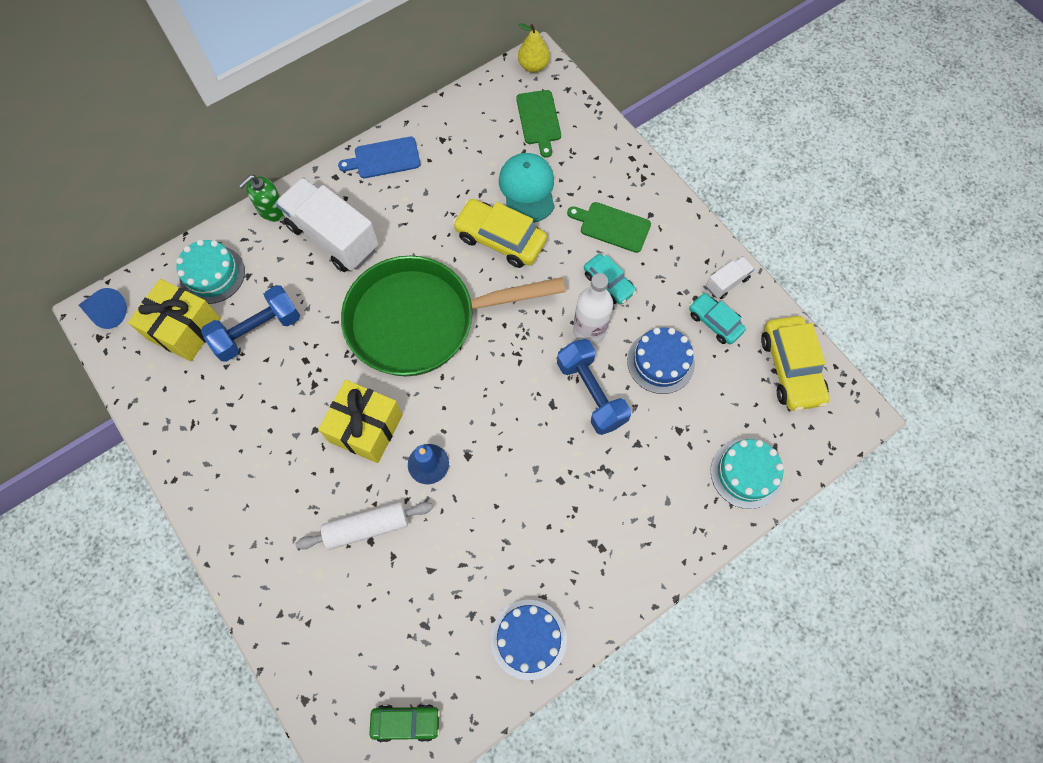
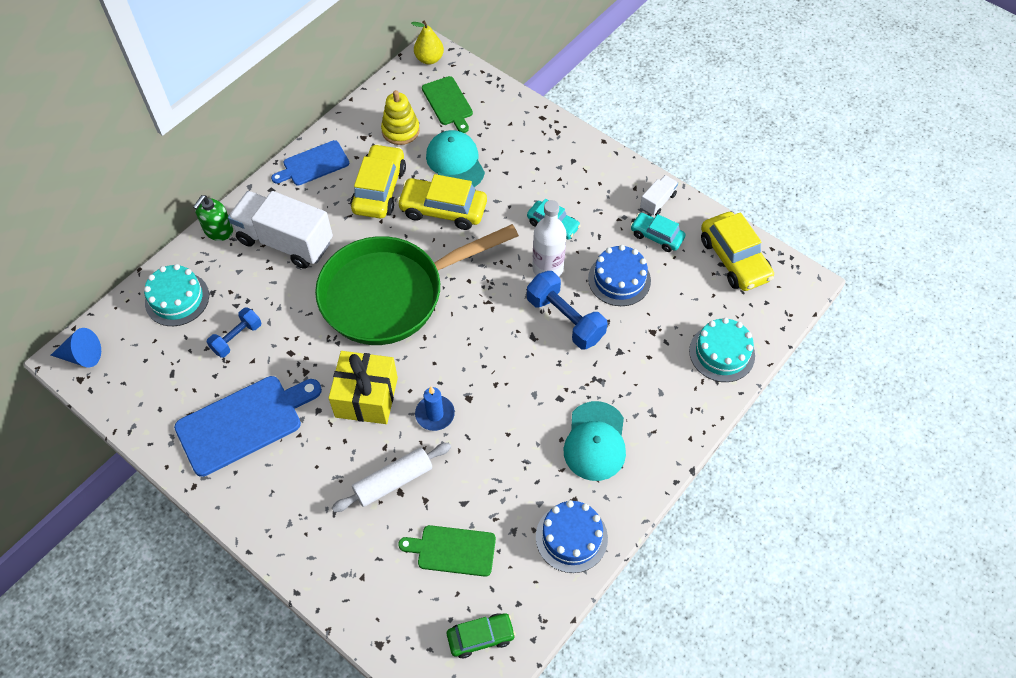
camera: 15 degrees left, 10 degrees down
yellow gift [128,279,221,361] -> none
blue dumbbell [201,285,300,362] -> blue dumbbell [207,307,261,358], size x0.62
green cutting board [567,202,651,253] -> green cutting board moved to [398,525,496,577]
none -> blue cutting board [174,376,322,477]
none -> yellow car [350,144,406,218]
none -> yellow stacking toy [381,90,420,145]
none -> turquoise cap [564,401,626,481]

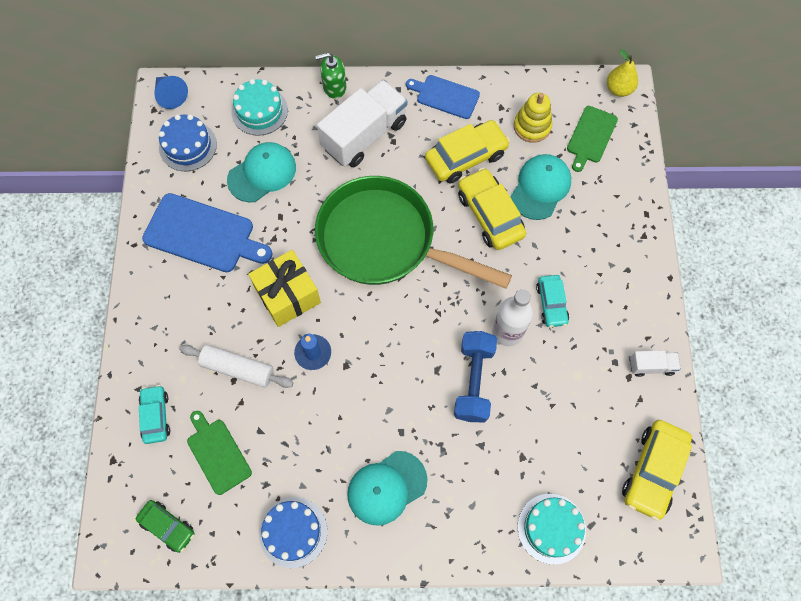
camera: 50 degrees right, 10 degrees up
blue dumbbell [207,307,261,358] -> turquoise cap [227,142,296,202]
white truck [228,191,333,269] -> white truck turned 60 degrees clockwise [317,80,407,167]
blue cake [588,245,651,306] -> blue cake moved to [159,114,217,171]
turquoise car [631,213,686,252] -> turquoise car moved to [139,385,170,444]

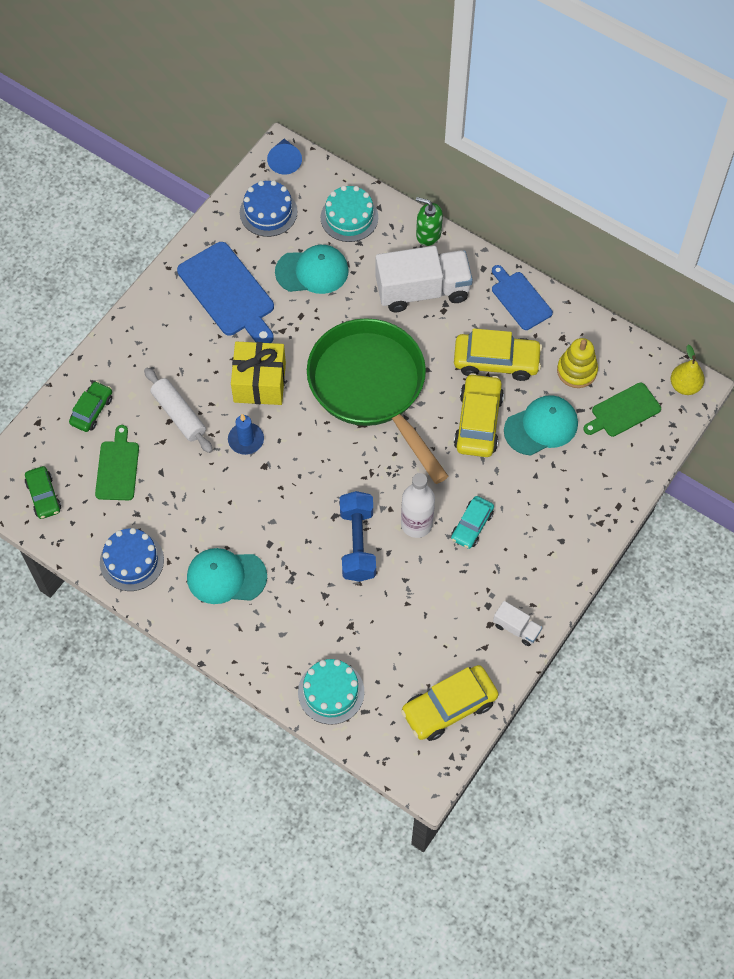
camera: 35 degrees right, 5 degrees down
turquoise car [139,385,170,444] -> green car [69,381,112,432]
blue dumbbell [454,331,497,422] -> blue dumbbell turned 45 degrees counterclockwise [340,491,376,582]

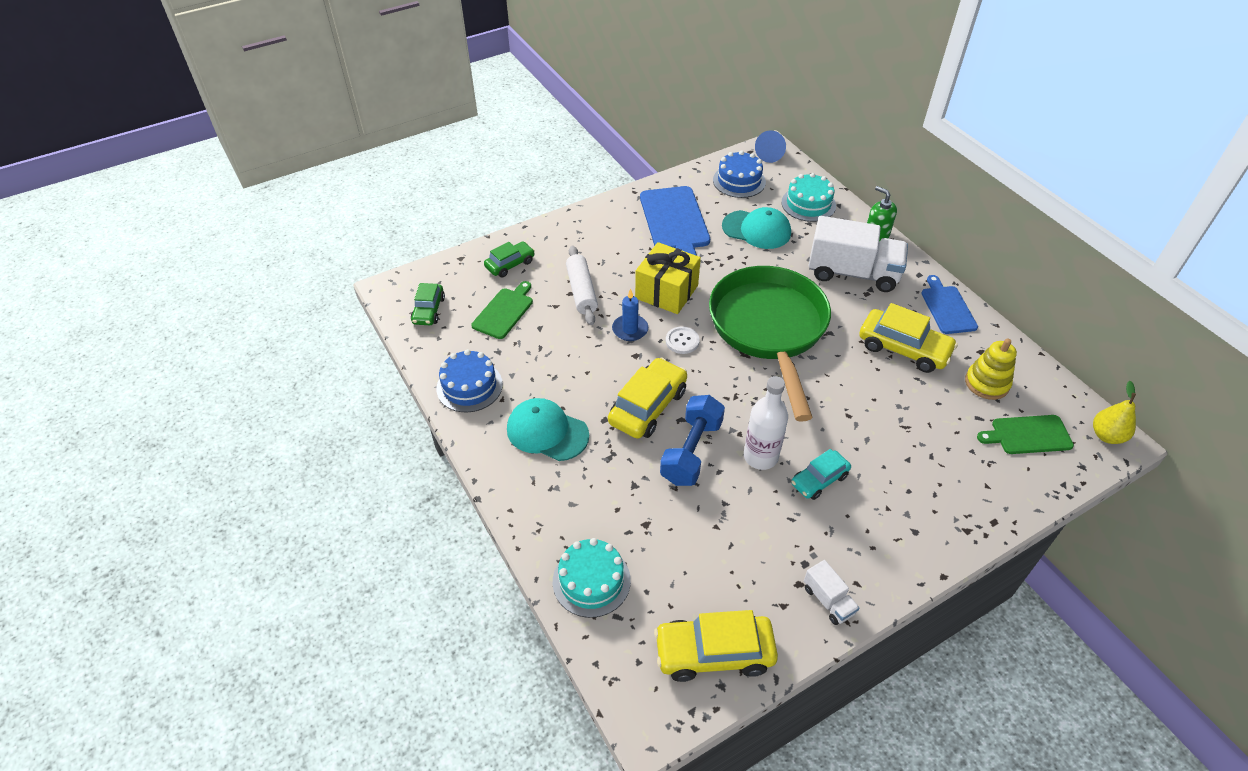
camera: 25 degrees right, 15 degrees down
yellow car [454,373,504,457] -> yellow car moved to [608,357,687,439]
turquoise cap [504,395,578,455] -> none
none -> white button [666,327,700,354]

